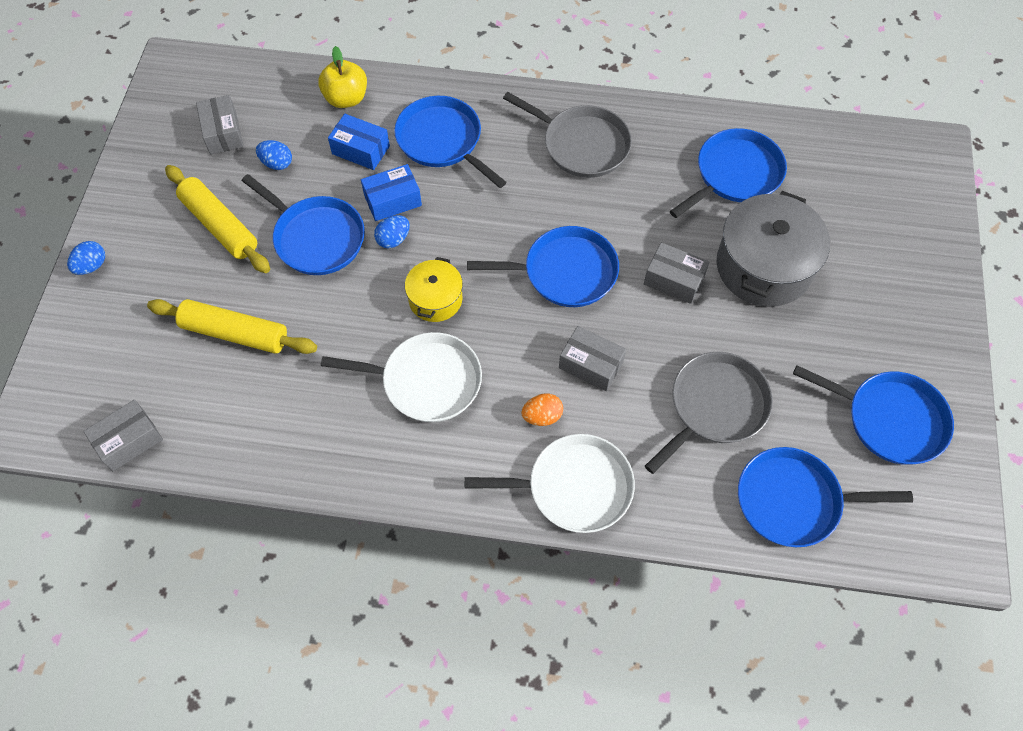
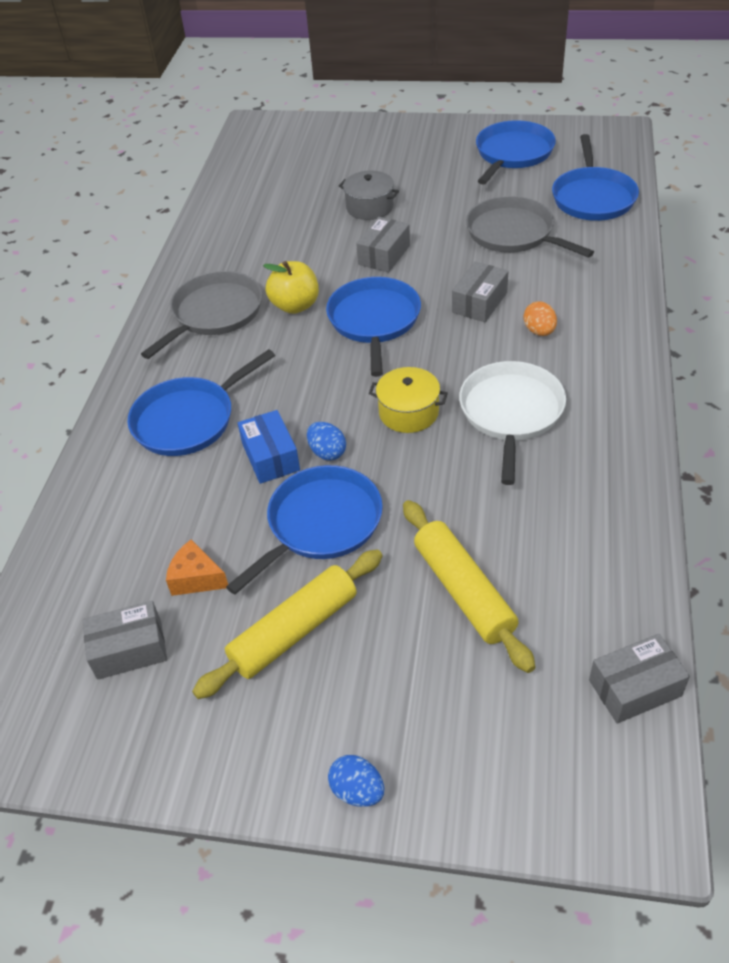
camera: 85 degrees left, 15 degrees down
grey box [83,400,163,471] -> grey box turned 75 degrees counterclockwise [589,634,690,723]
yellow rolling pin [147,299,317,354] -> yellow rolling pin turned 45 degrees counterclockwise [403,500,535,673]
blue egg [256,140,292,170] -> orange cheese [166,540,228,596]
yellow apple [318,46,367,108] -> yellow apple moved to [263,261,319,314]
blue box [328,114,390,170] -> none
white pan [464,434,635,533] -> none
blue pan [670,128,787,218] -> none
grey pot [717,191,830,307] -> grey pot [339,171,399,220], size x0.55

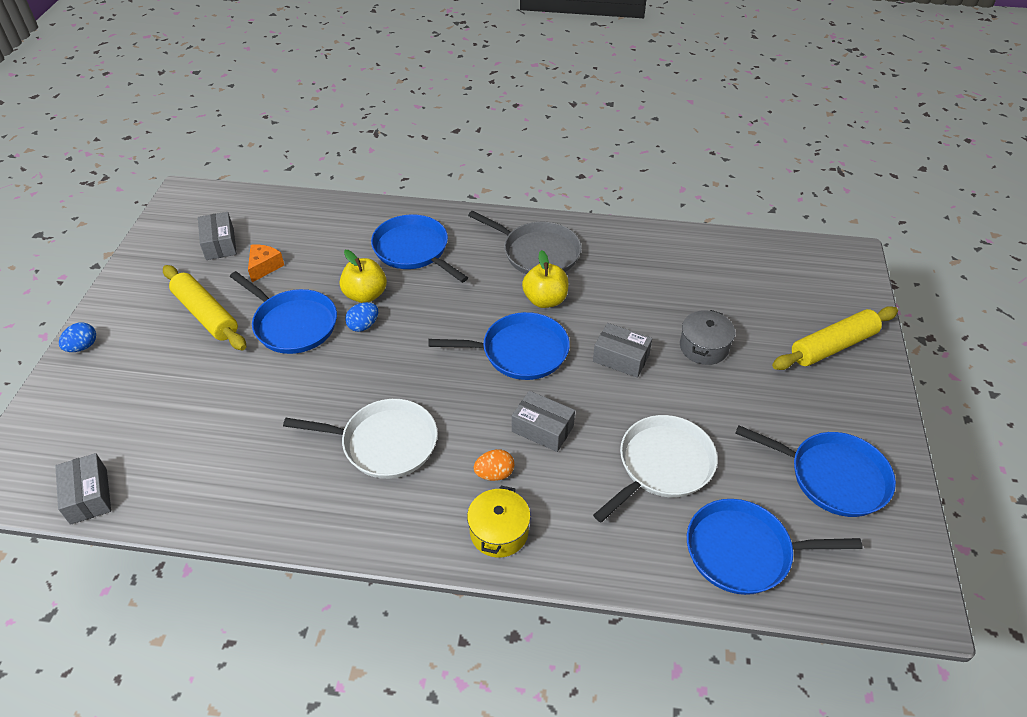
camera: 85 degrees right, 0 degrees up
blue box [238,410,300,484] -> yellow apple [340,250,387,303]
yellow pot [369,367,448,433] -> yellow pot moved to [467,486,531,558]
yellow rolling pin [403,500,535,673] -> yellow rolling pin moved to [772,306,898,370]
grey pan [466,196,594,258] -> white pan [593,415,718,522]

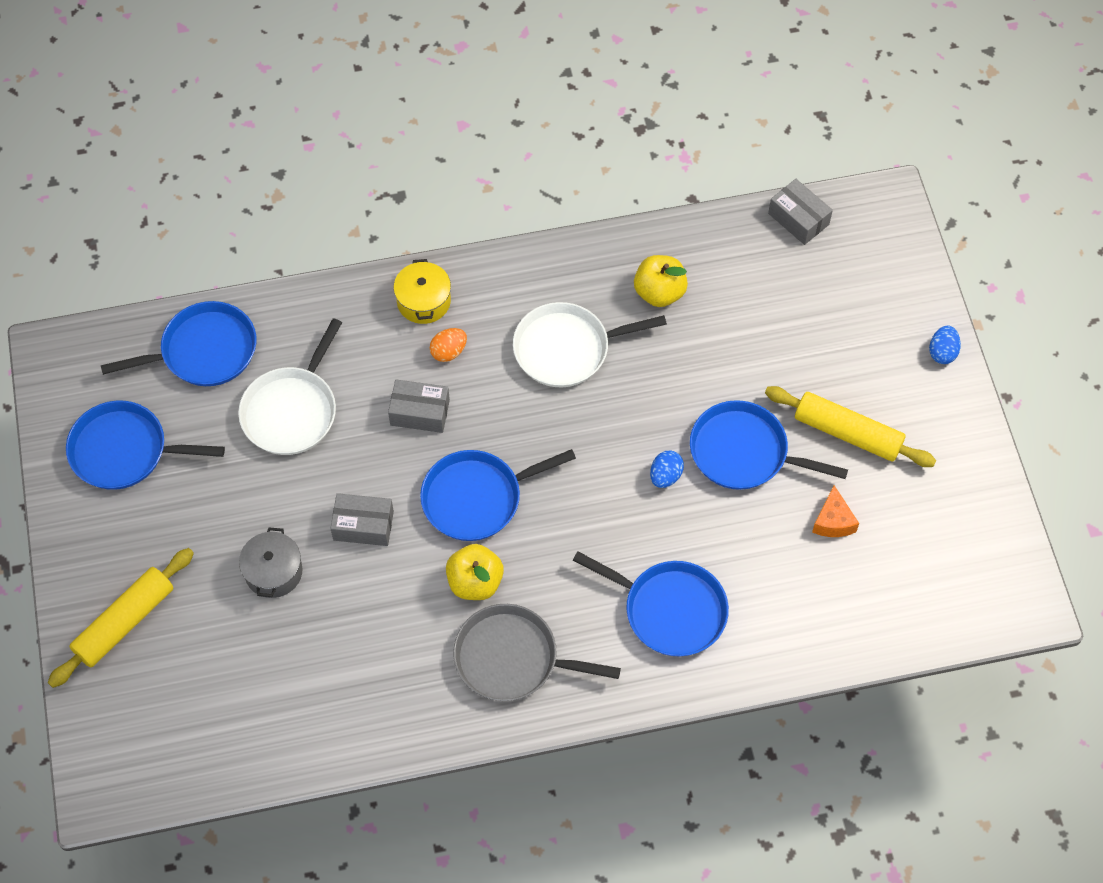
camera: 160 degrees right, 15 degrees up
grey box [198,212,237,260] -> none
yellow apple [340,250,387,303] -> yellow apple moved to [634,255,688,307]

